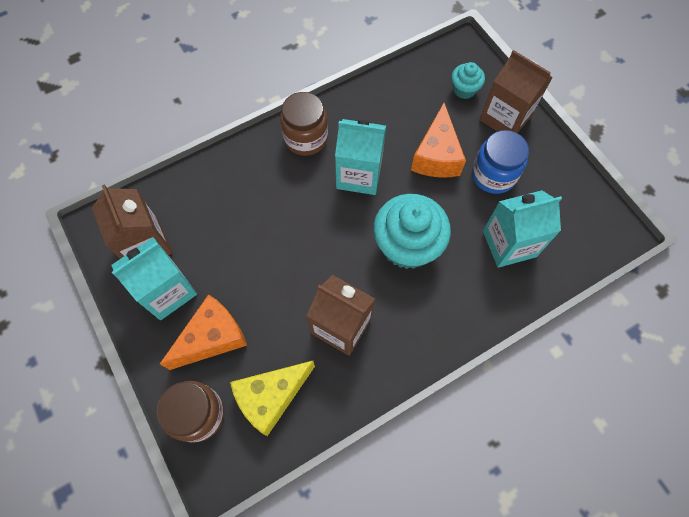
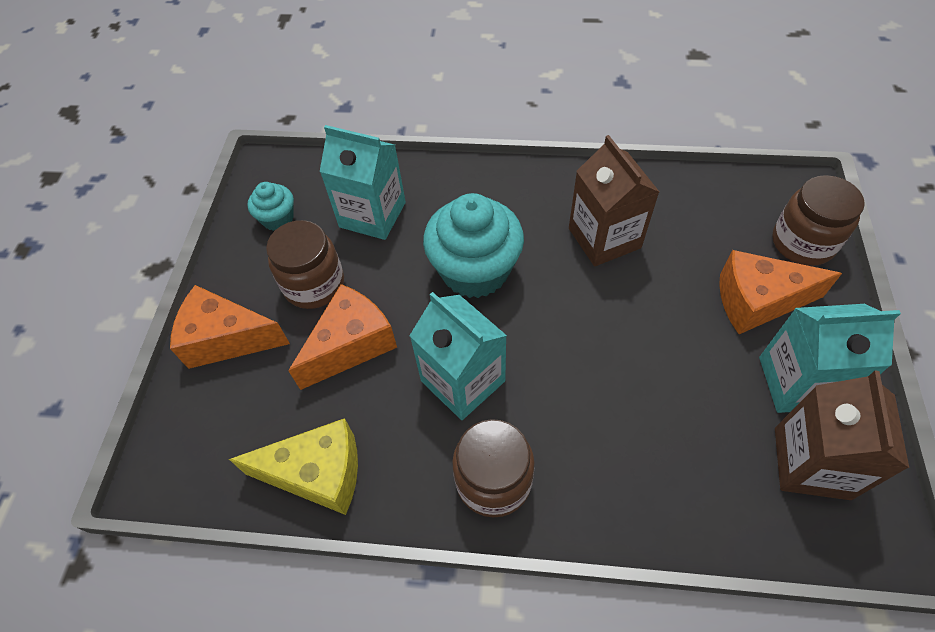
camera: 140 degrees left, 10 degrees down
yellow cheese [230,361,315,436] -> yellow cheese moved to [229,418,358,515]
turquoise cupcake [452,62,485,99] -> turquoise cupcake moved to [247,182,294,231]
blue jar [472,130,529,194] -> brown jar [266,220,344,309]
brown carton [480,50,553,133] -> orange cheese [170,285,290,369]

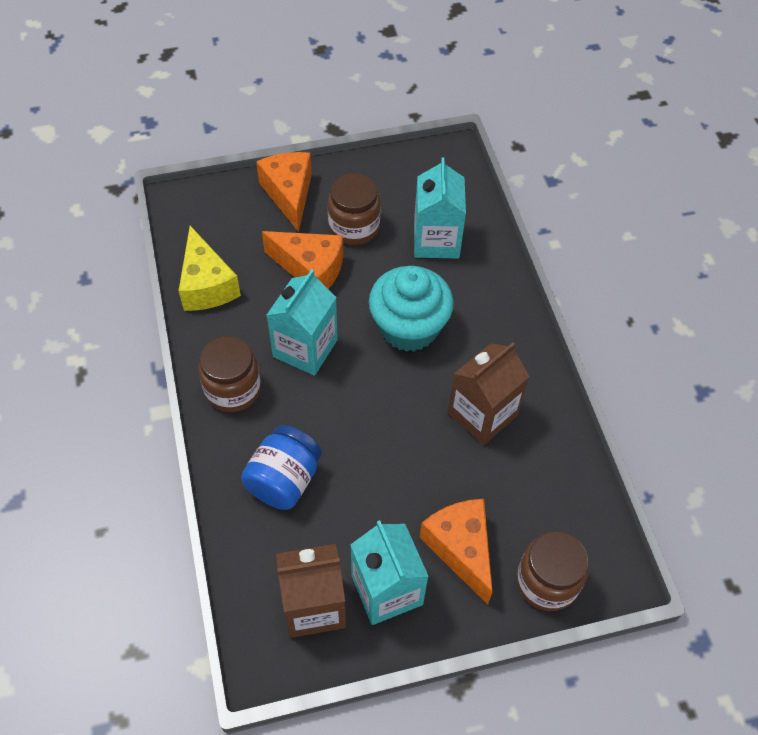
camera: 65 degrees right, 0 degrees up
turquoise cupcake [247,182,294,231] -> none
none -> blue jar [241,425,322,510]

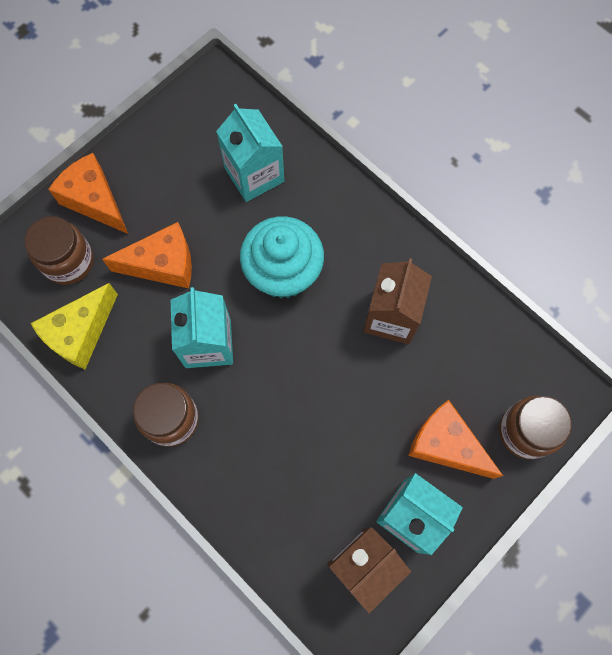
camera: 30 degrees left, 15 degrees up
yellow cheese [178,226,241,311] -> yellow cheese turned 90 degrees clockwise [31,283,118,369]
blue jar [241,425,322,510] -> none
brown jar [328,173,381,245] -> brown jar moved to [25,216,94,285]

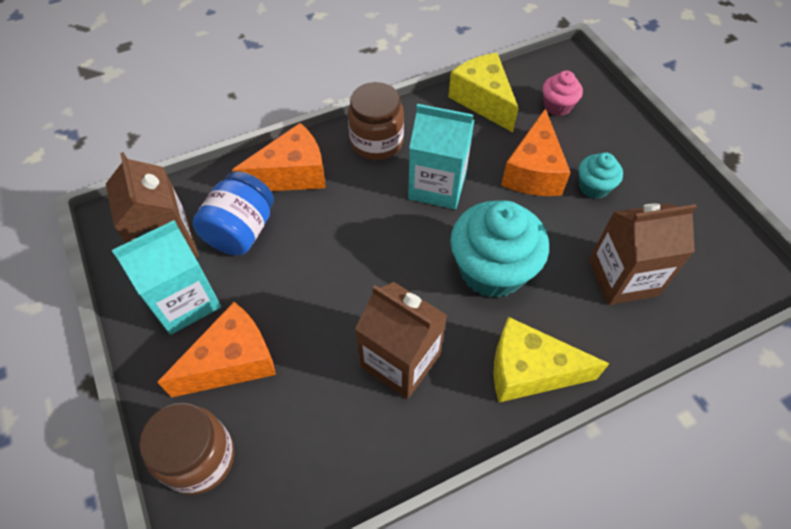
camera: 110 degrees right, 15 degrees down
brown jar [25,216,94,285] -> pink cupcake [543,71,583,116]
orange cheese [48,153,128,234] -> orange cheese moved to [232,123,326,191]
turquoise carton [216,104,284,202] -> brown carton [589,203,697,305]
none -> blue jar [192,171,274,255]
none -> yellow cheese [494,317,610,402]
none -> turquoise cupcake [578,152,623,199]

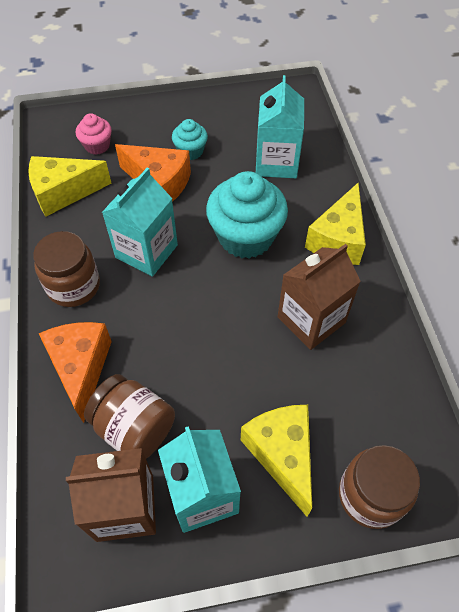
camera: 75 degrees left, 0 degrees up
orange cheese [157,302,276,397] -> yellow cheese [241,405,312,517]
blue jar [192,171,274,255] -> brown jar [84,374,175,459]
brown carton [589,203,697,305] -> turquoise carton [256,75,304,178]

